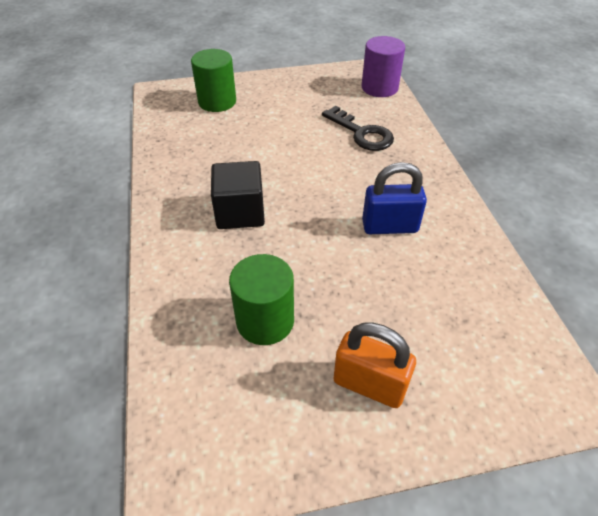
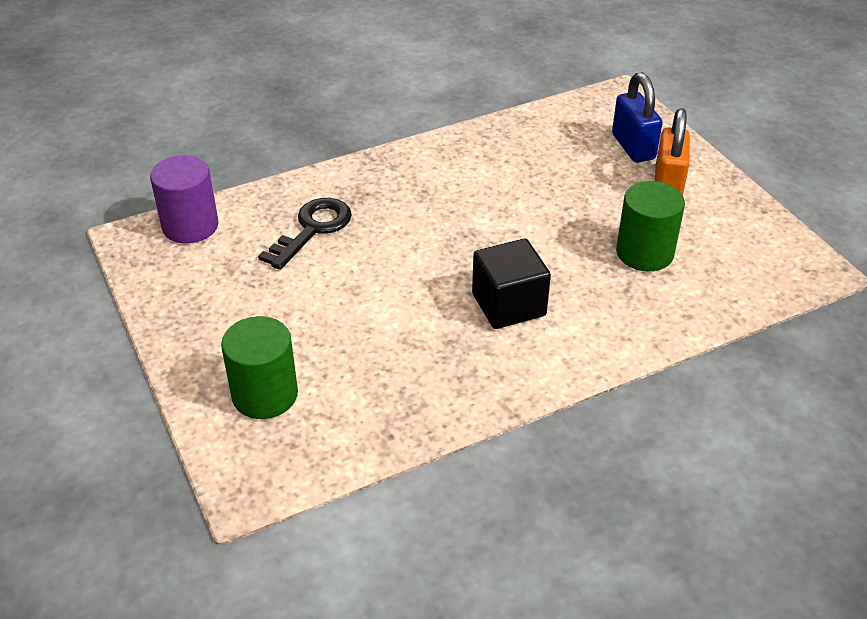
camera: 105 degrees left, 5 degrees down
blue padlock [362,162,427,234] -> blue padlock moved to [612,72,663,163]

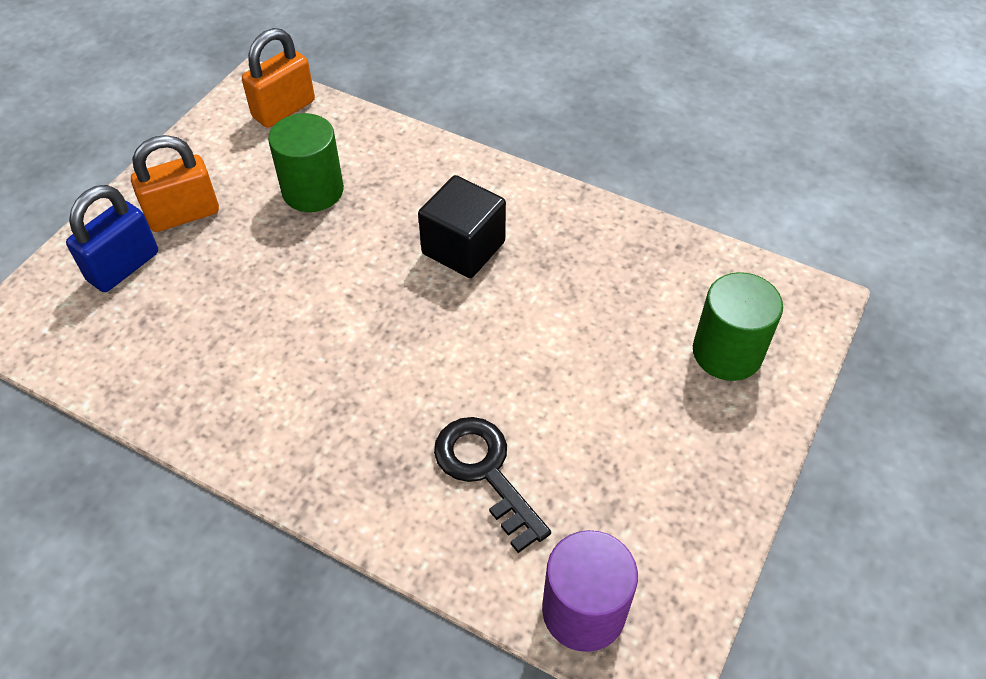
camera: 125 degrees left, 10 degrees up
black key [258,198,352,270] -> black key turned 60 degrees clockwise [434,417,551,553]
none -> orange padlock [242,28,315,128]

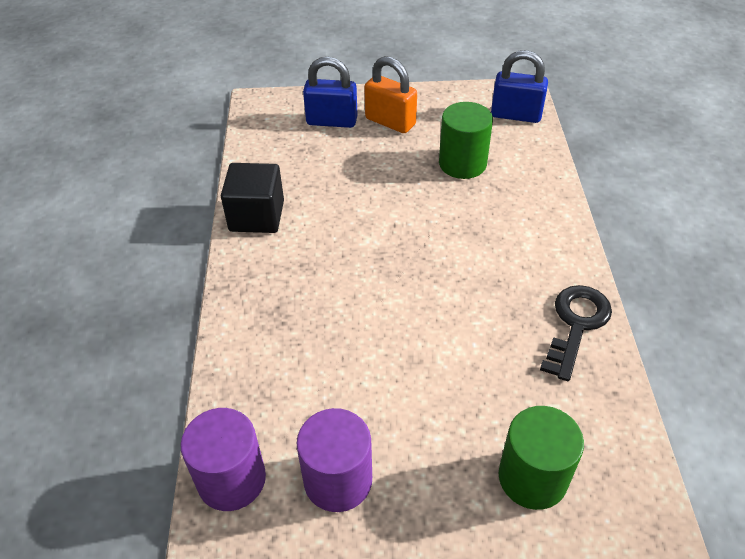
camera: 60 degrees right, 5 degrees down
orange padlock [242,28,315,128] -> blue padlock [491,50,548,123]
black cube [418,175,506,278] -> black cube moved to [221,163,284,233]
black key [434,417,551,553] -> black key moved to [540,285,612,381]
none -> purple cylinder [296,408,372,512]

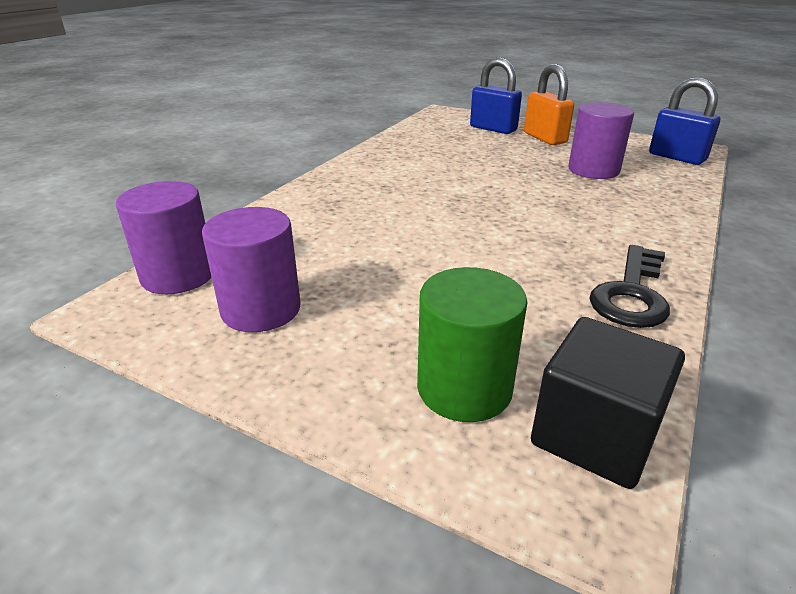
camera: 30 degrees right, 15 degrees down
black cube [221,163,284,233] -> black cube moved to [531,317,685,489]
green cylinder [439,102,493,179] -> purple cylinder [568,102,634,179]
black key [540,285,612,381] -> black key turned 150 degrees clockwise [589,245,670,328]

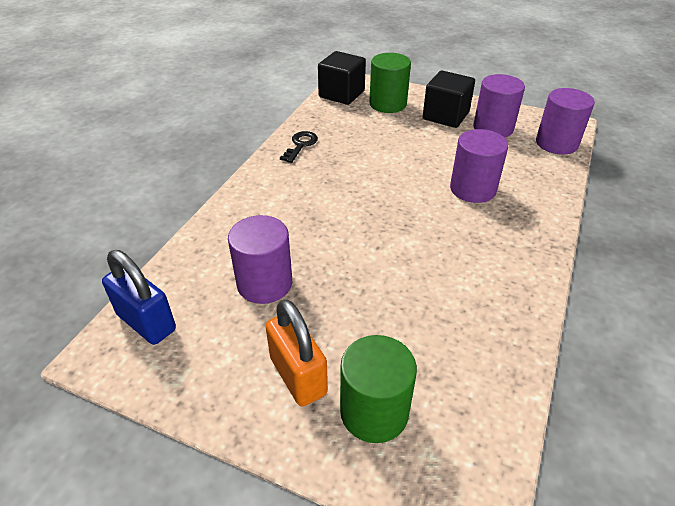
camera: 175 degrees right, 10 degrees up
blue padlock [470,57,522,134] -> green cylinder [340,335,417,443]
black key [589,245,670,328] -> black key [280,131,318,163], size x0.65
none -> black cube [423,71,475,128]
none -> purple cylinder [450,129,508,203]

